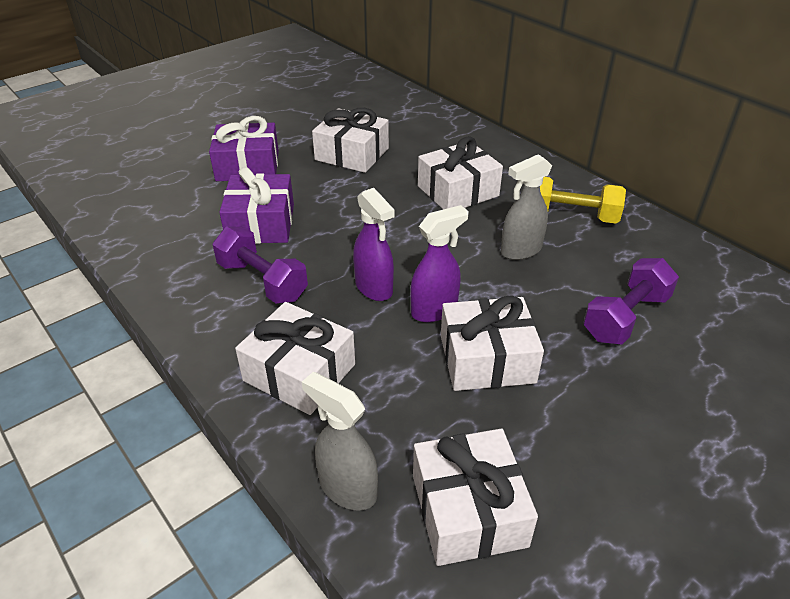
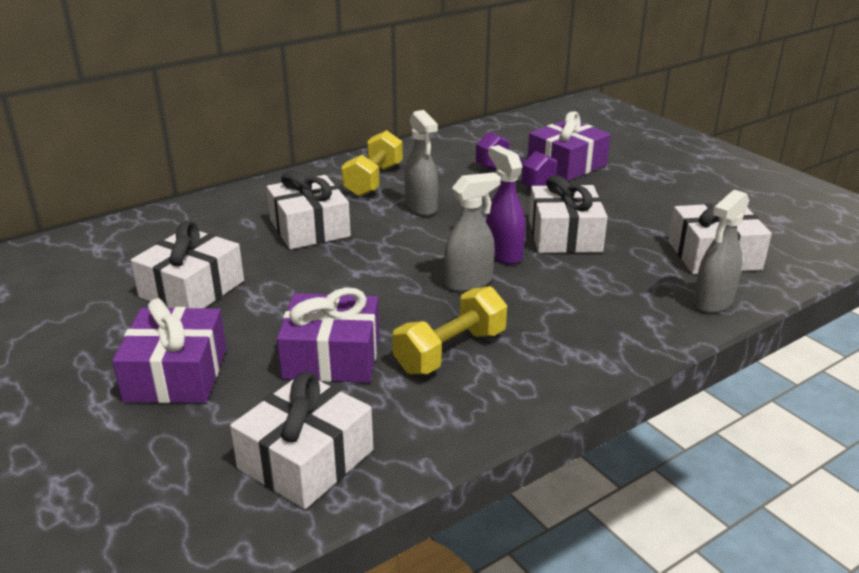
camera: 85 degrees left, 10 degrees down
purple dumbbell [213,226,308,304] -> yellow dumbbell [392,286,507,374]
white gift [235,302,355,415] -> white gift moved to [230,372,373,509]
purple spray bottle [353,188,394,301] -> grey spray bottle [444,172,501,292]
none -> purple gift [527,111,611,181]

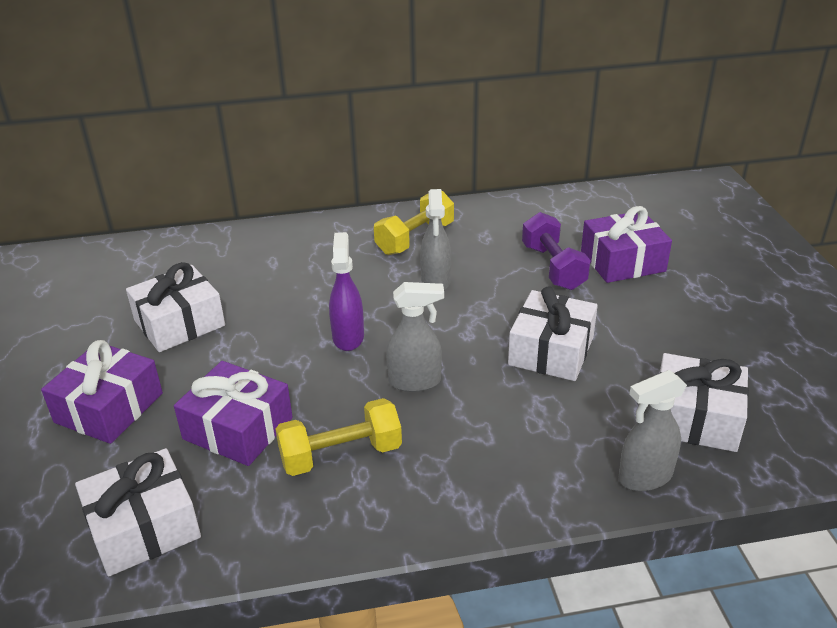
camera: 25 degrees right, 5 degrees up
white gift [267,171,351,249] -> none
purple spray bottle [486,145,525,264] -> purple spray bottle moved to [329,232,364,351]

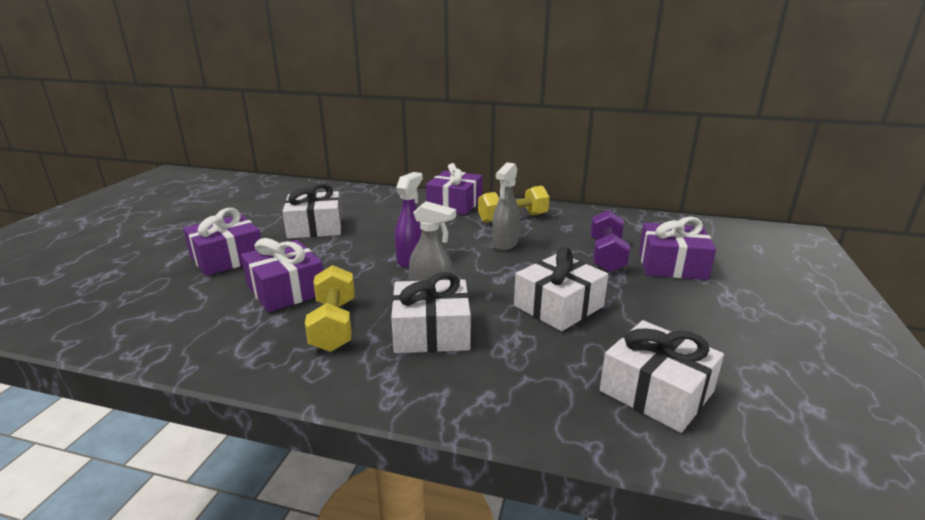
camera: 25 degrees right, 10 degrees down
white gift [75,448,201,576] -> white gift moved to [391,272,471,353]
yellow dumbbell [276,398,402,476] -> yellow dumbbell turned 75 degrees clockwise [305,265,355,352]
grey spray bottle [619,370,687,491] -> none
none -> purple gift [426,163,483,215]

